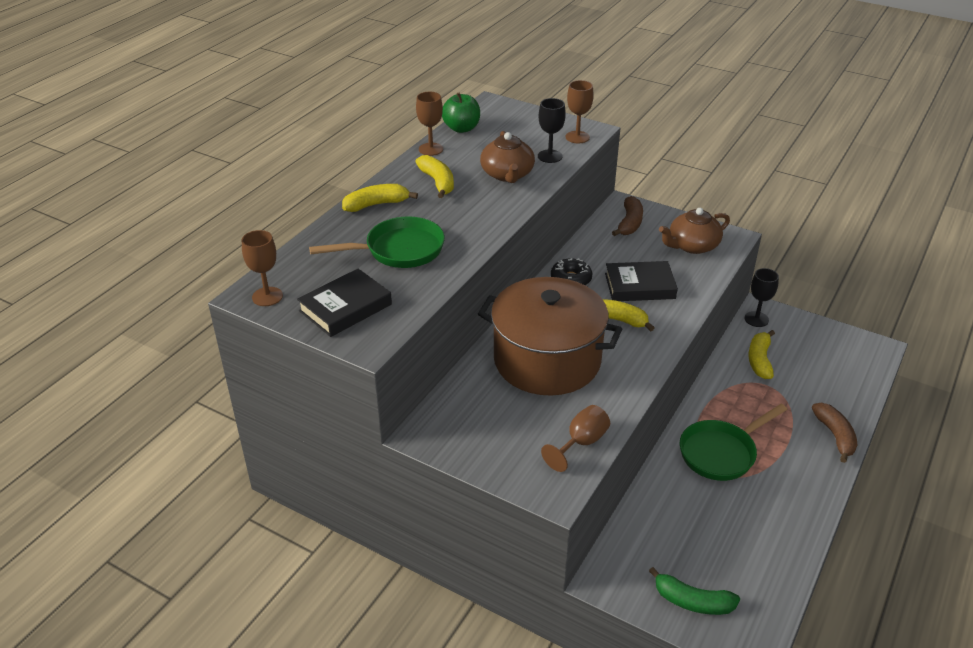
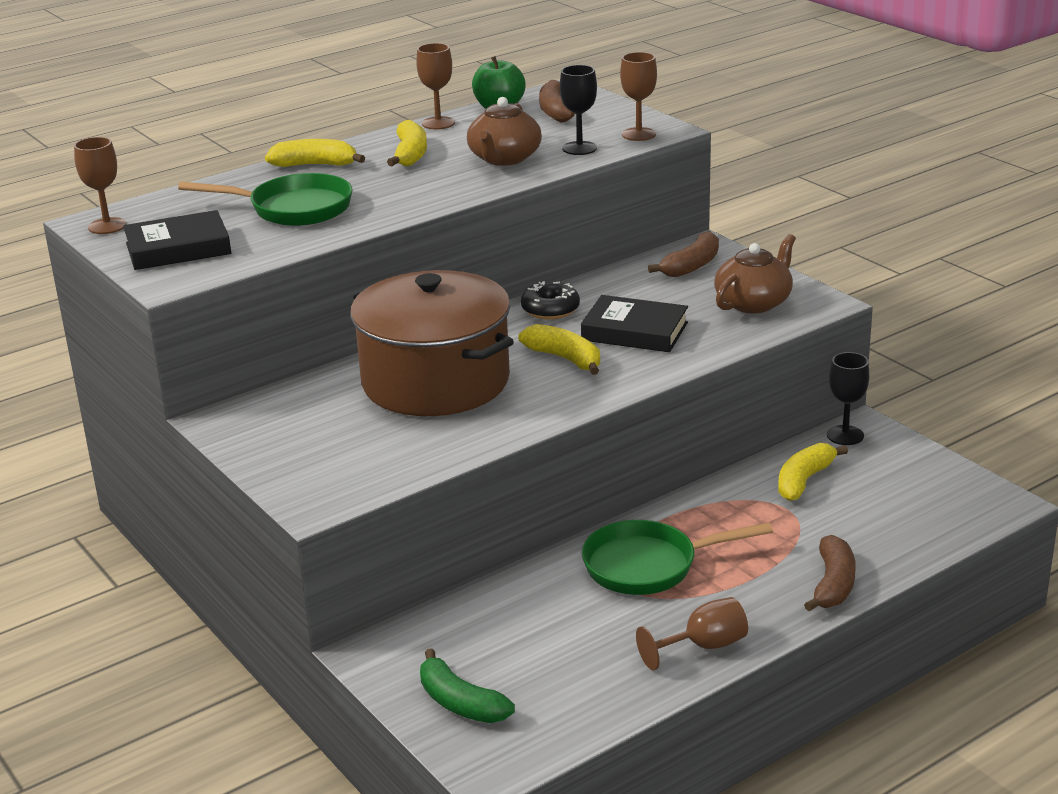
camera: 25 degrees right, 10 degrees down
brown goblet [541,405,610,472] -> brown goblet moved to [636,597,748,670]
brown teapot [659,208,730,254] -> brown teapot turned 135 degrees clockwise [714,234,796,313]
none -> brown banana [539,80,575,123]

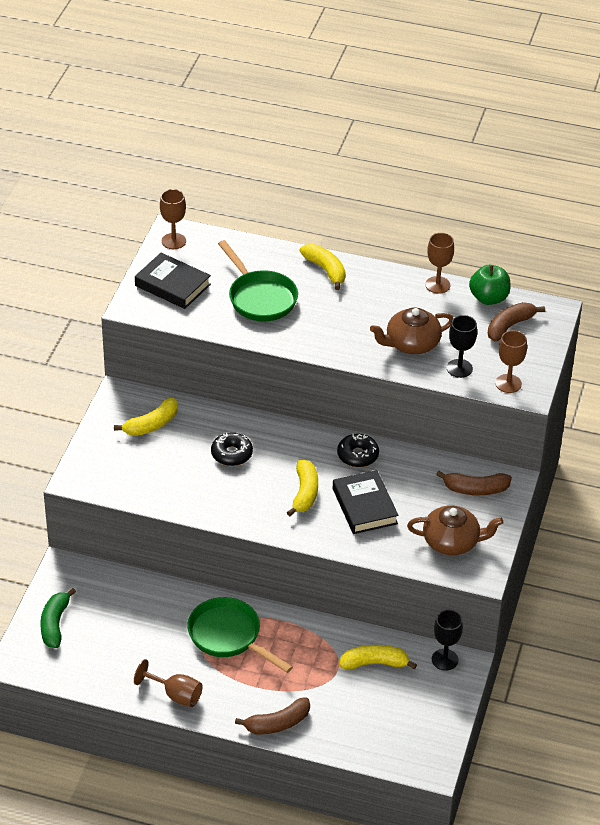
camera: 50 degrees right, 15 degrees up
brown pot [350,270,514,416] -> black donut [211,432,253,466]
yellow banana [387,120,427,166] -> yellow banana moved to [114,398,178,436]

